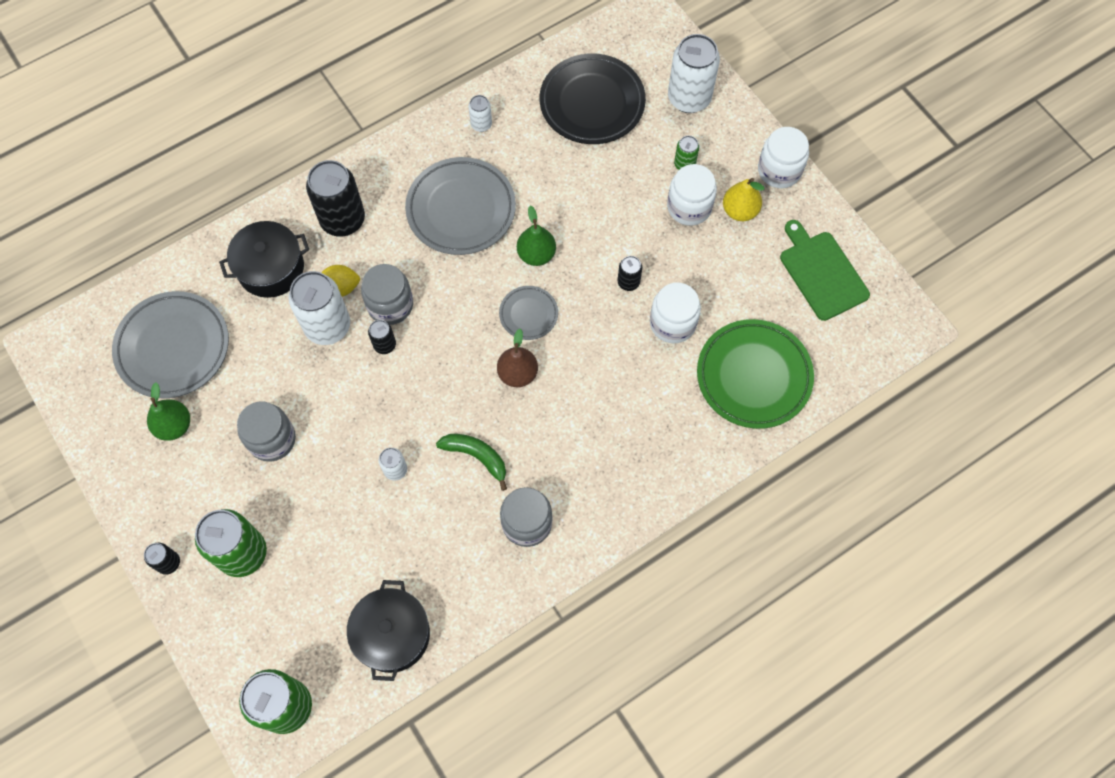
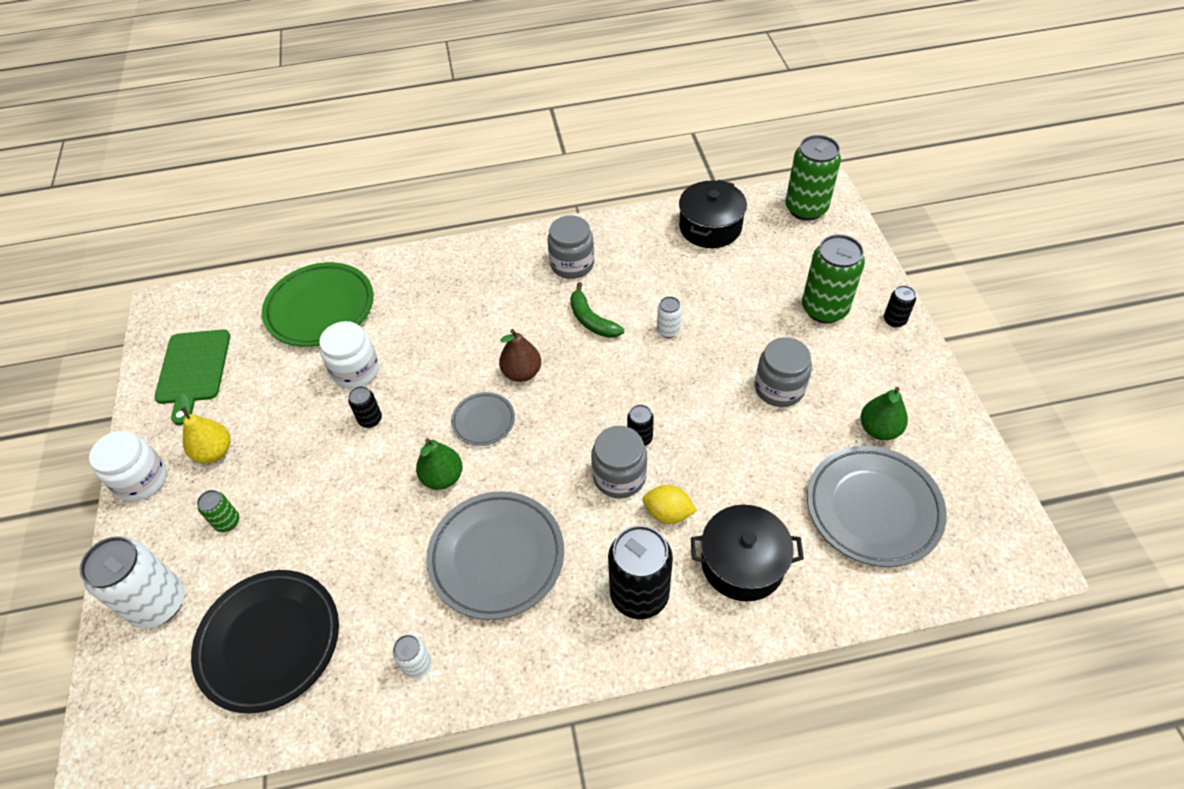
camera: 155 degrees left, 15 degrees down
white can [288,271,350,345] -> none
white jar [667,164,717,226] -> none

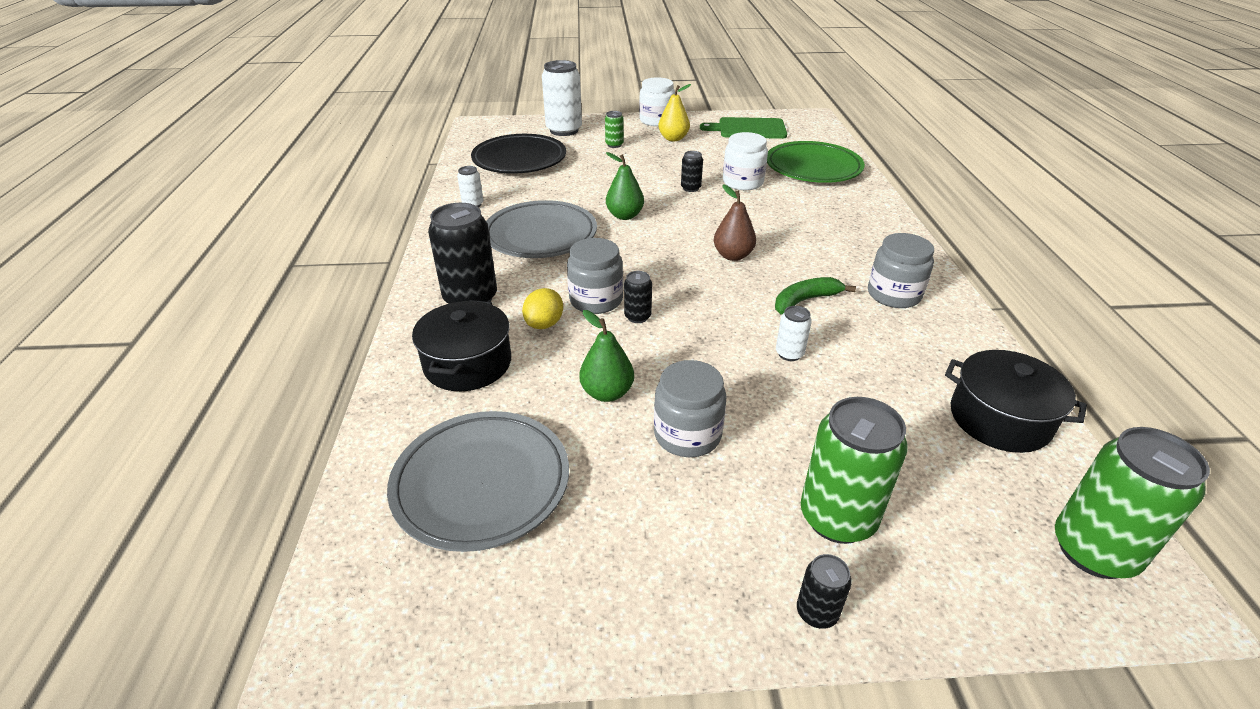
camera: 95 degrees right, 15 degrees down
grey plate [451,392,515,446] -> none
green pear [860,387,908,440] -> green pear moved to [579,310,634,402]

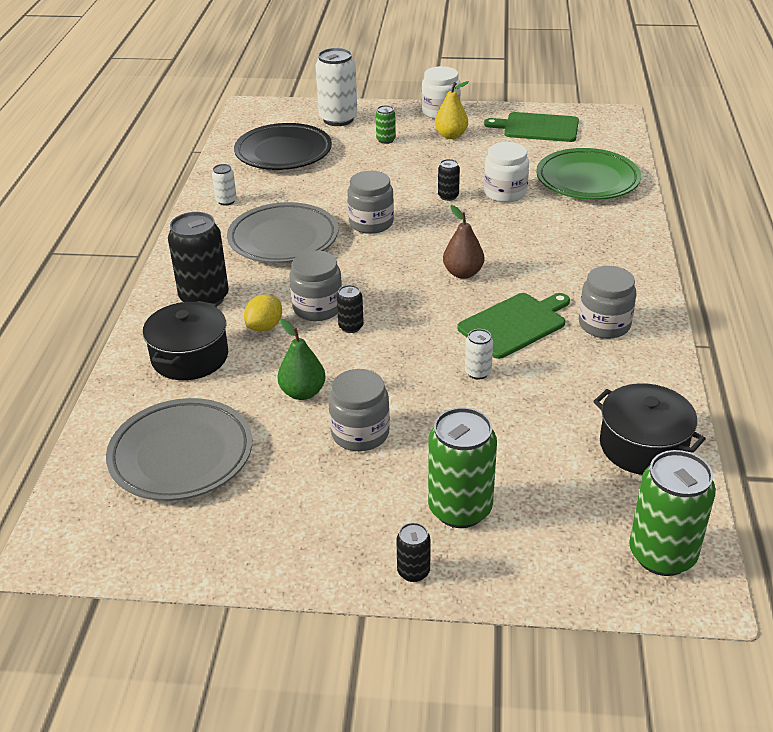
camera: 10 degrees right, 0 degrees up
green pear [606,152,644,220] -> grey jar [347,171,394,234]
green banana [775,277,856,315] -> green cutting board [457,293,570,359]

